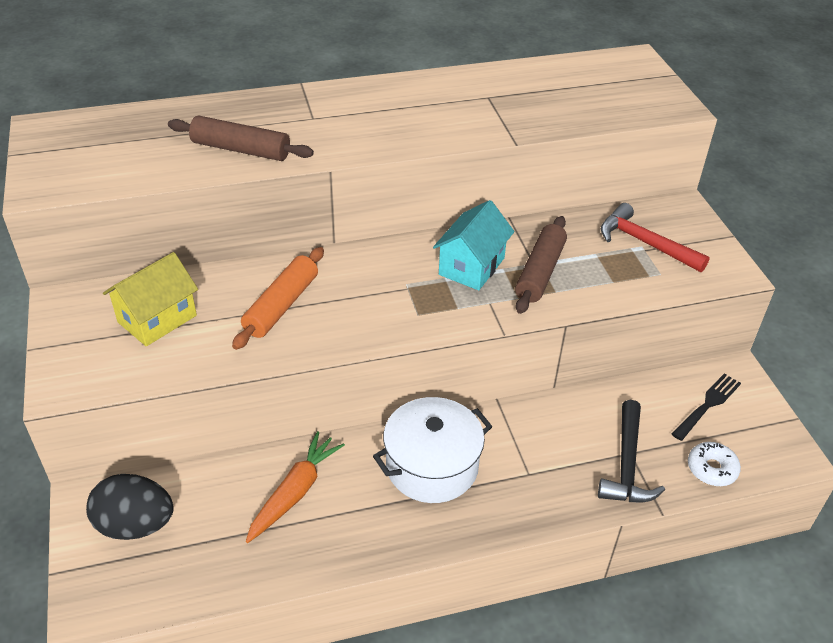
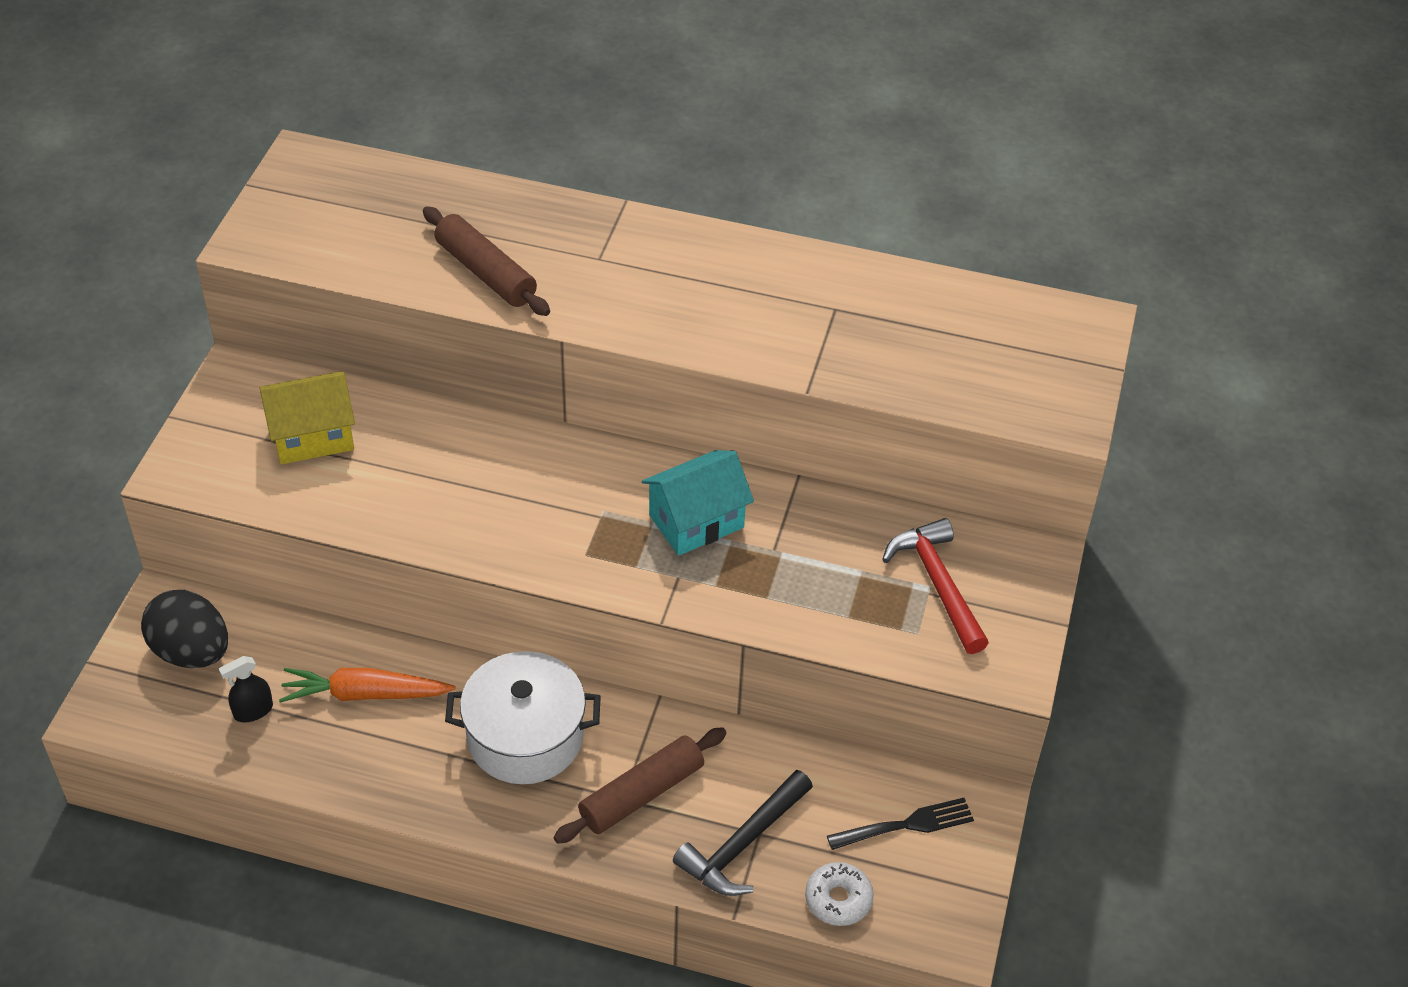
camera: 30 degrees right, 5 degrees up
orange rolling pin [232,247,324,350] -> none
orange carrot [246,431,345,543] -> orange carrot turned 150 degrees counterclockwise [279,668,456,702]
brown rolling pin [515,216,567,314] -> brown rolling pin moved to [554,727,727,844]
none -> black spray bottle [219,656,273,722]

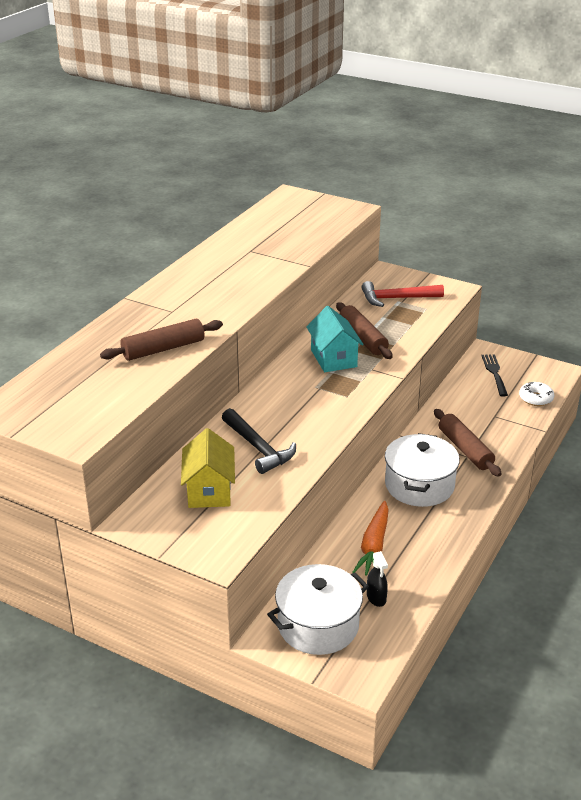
camera: 75 degrees left, 15 degrees down
black egg [141,590,228,668] -> white pot [267,564,369,655]
black hammer [673,770,813,896] -> black hammer moved to [222,408,296,474]
none -> brown rolling pin [336,303,393,359]

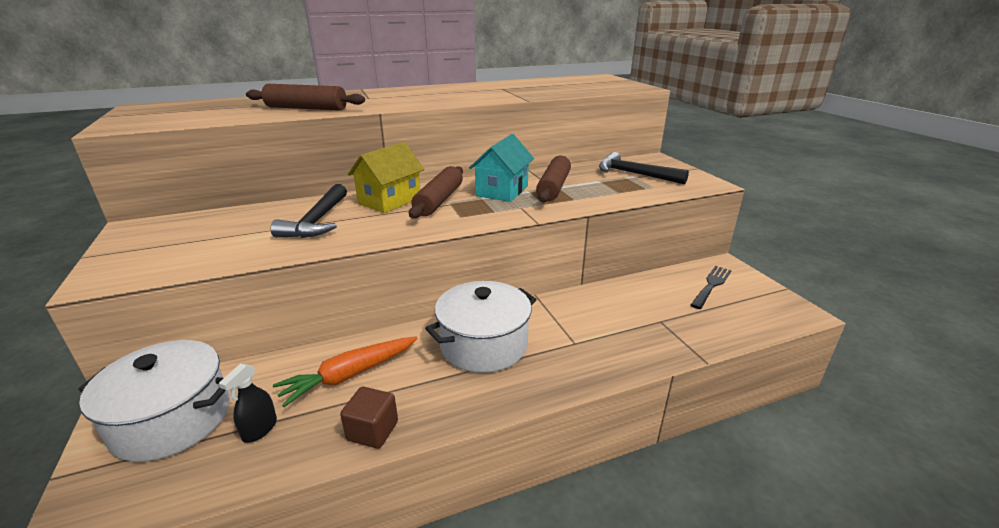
camera: 40 degrees right, 5 degrees down
yellow house [181,428,235,508] -> yellow house moved to [348,142,424,213]
red hammer [361,281,444,307] -> black hammer [599,152,689,184]
brown rolling pin [434,409,502,477] -> brown rolling pin moved to [409,166,463,219]
white donut [519,382,554,406] -> none
none -> brown cube [340,387,398,449]

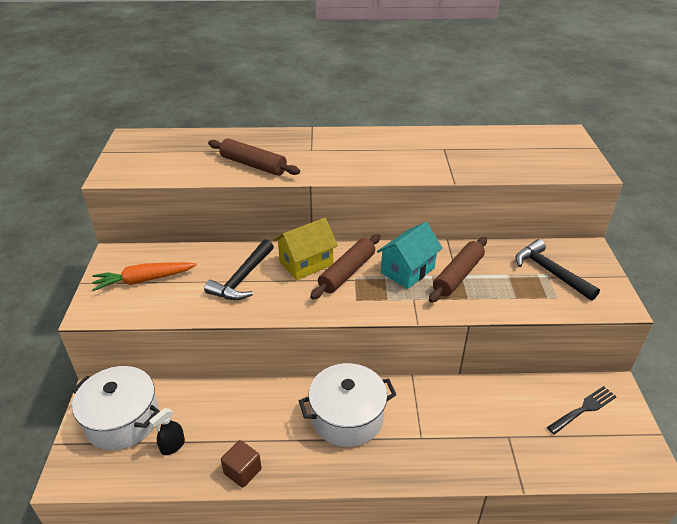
camera: 20 degrees right, 10 degrees up
orange carrot [273,336,418,407] -> orange carrot moved to [92,262,197,291]

